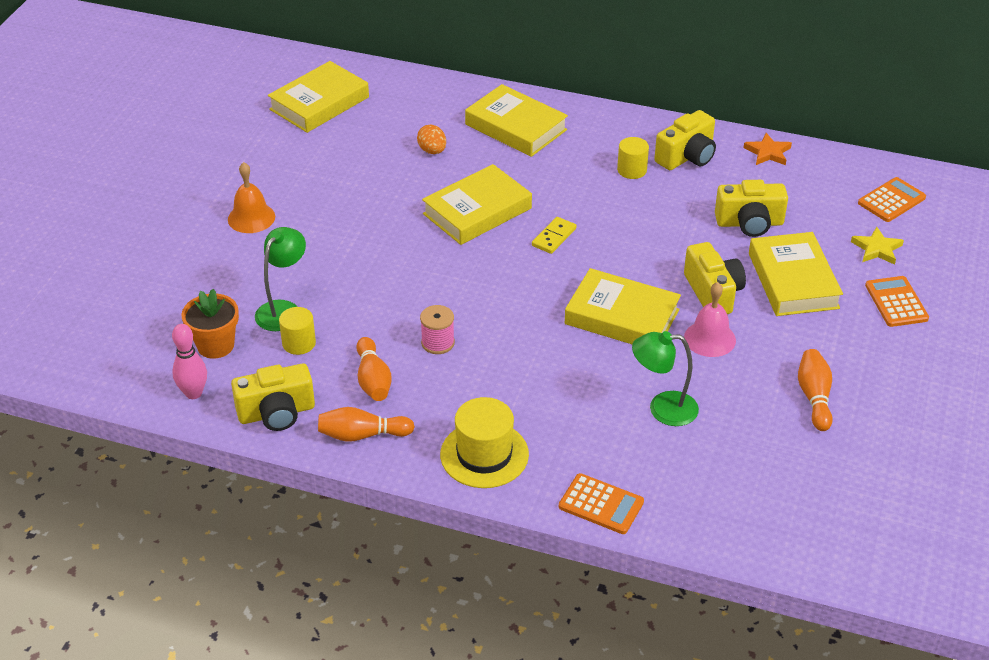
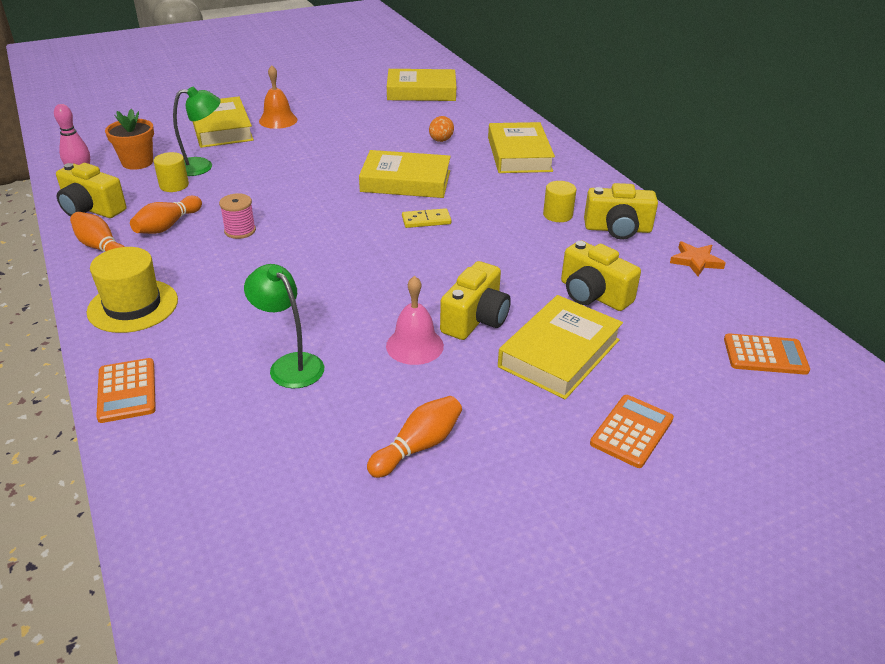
camera: 45 degrees right, 5 degrees down
yellow book [565,268,681,344] -> yellow book moved to [192,97,254,148]
yellow star [851,227,904,265] -> none

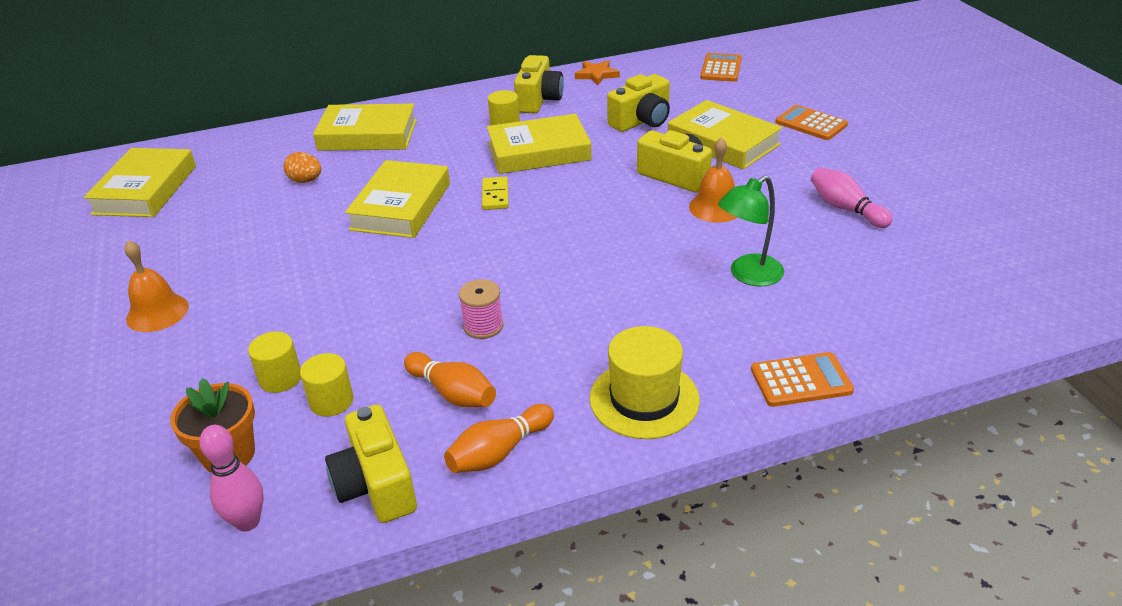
camera: 80 degrees left, 0 degrees up
yellow camera [56,163,126,218] -> yellow camera turned 120 degrees clockwise [325,405,417,523]
green lamp [173,87,221,176] -> yellow cylinder [248,332,301,393]
yellow book [192,97,254,148] -> yellow book moved to [487,114,592,174]
orange bowling pin [367,396,462,478] -> pink bowling pin [811,167,893,228]
pink bell [386,276,444,365] -> orange bell [689,137,738,223]

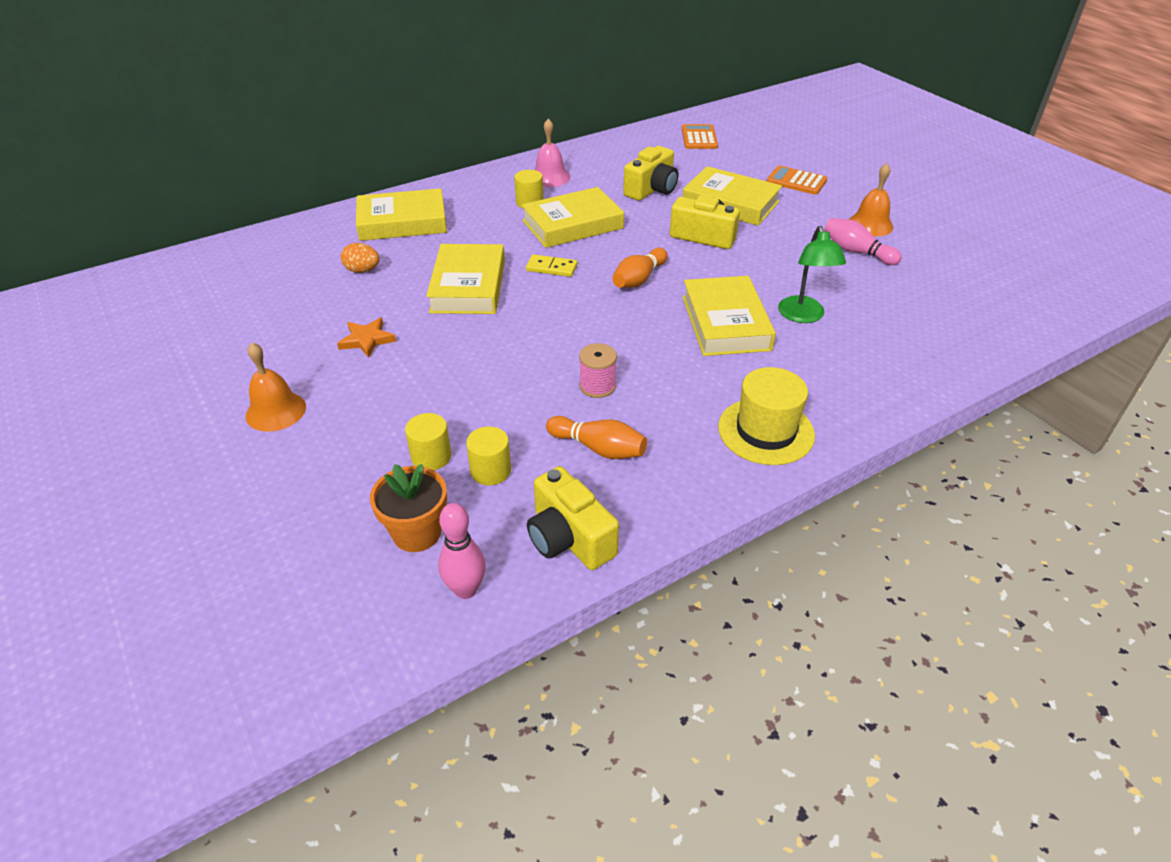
camera: 15 degrees left, 5 degrees up
yellow book [83,148,196,217] -> yellow book moved to [682,276,776,356]
orange bowling pin [444,404,554,473] -> orange bowling pin moved to [612,248,668,288]
yellow domino [482,177,509,210] -> yellow domino turned 60 degrees counterclockwise [526,254,578,277]
yellow camera [514,55,564,114] -> pink bell [535,119,570,187]
orange star [575,60,620,85] -> orange star moved to [337,318,396,358]
orange bell [689,137,738,223] -> orange bell moved to [849,163,893,236]
green lamp [718,175,784,286] -> green lamp turned 45 degrees counterclockwise [778,226,846,323]
orange calculator [751,352,854,407] -> none

